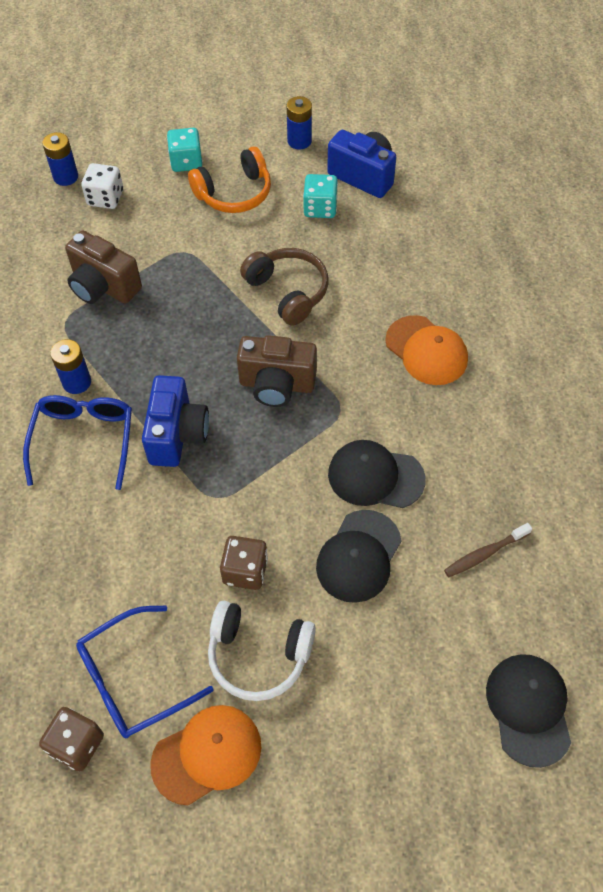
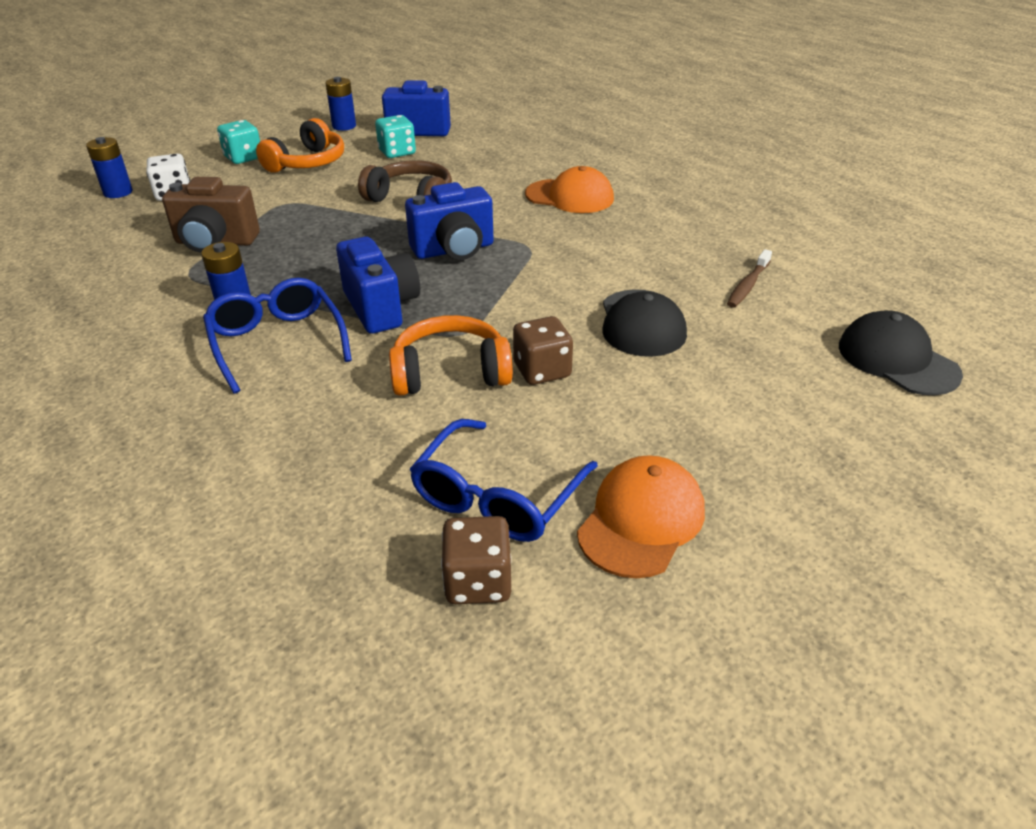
camera: 30 degrees left, 20 degrees down
white headphones [208,601,316,701] -> none
brown camera [237,335,317,407] -> blue camera [405,182,494,260]
black cap [328,440,426,508] -> none
none -> orange headphones [389,315,513,396]

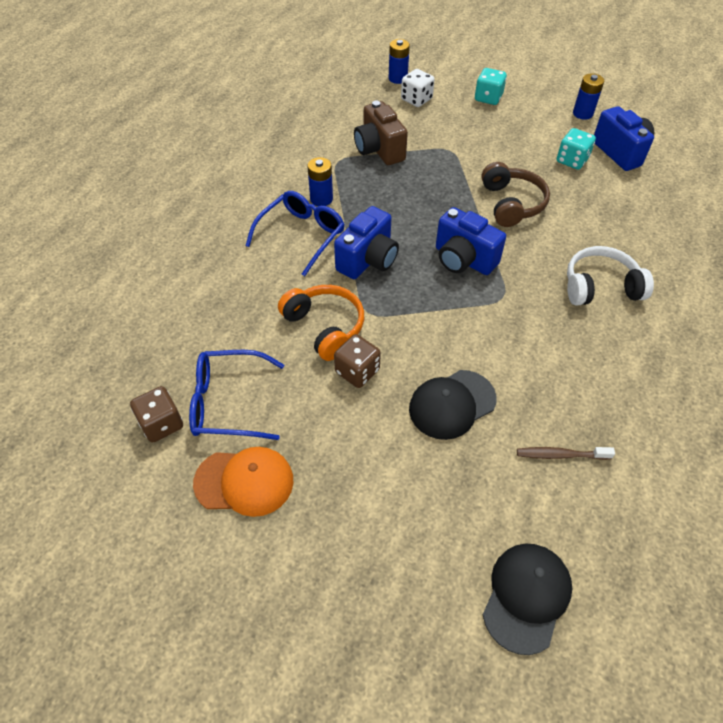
camera: 60 degrees right, 15 degrees up
orange headphones [256,118,344,173] -> none
orange cap [525,166,614,213] -> white headphones [567,246,654,306]

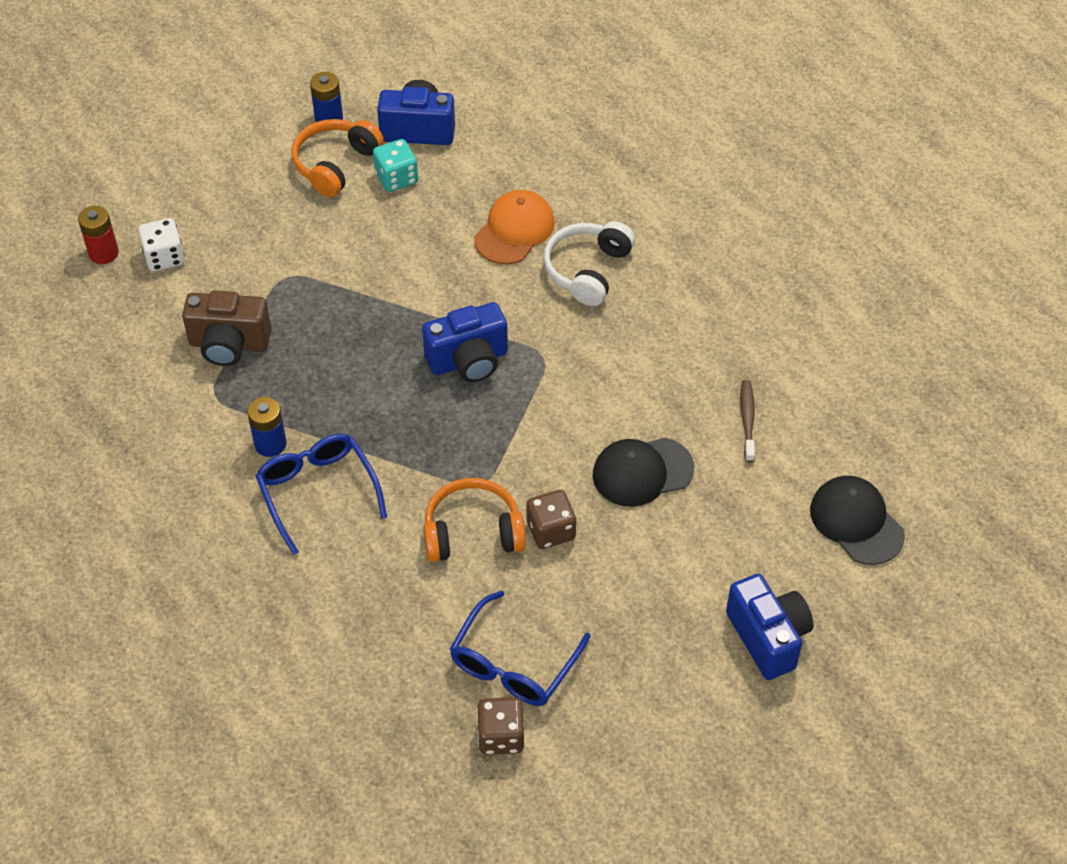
camera: 60 degrees left, 0 degrees up
orange cap [193,447,293,517] -> orange cap moved to [474,190,555,264]
blue camera [334,206,399,279] -> blue camera moved to [726,574,813,680]
blue battery [388,39,410,84] -> red battery [78,206,119,264]
black cap [409,370,496,440] -> black cap turned 75 degrees clockwise [593,438,694,507]
turquoise dice [475,68,507,105] -> none
brown headphones [481,162,550,227] -> none
brown toothbrush [517,447,615,460] -> brown toothbrush turned 150 degrees clockwise [741,380,755,462]
none -> orange headphones [292,119,384,197]

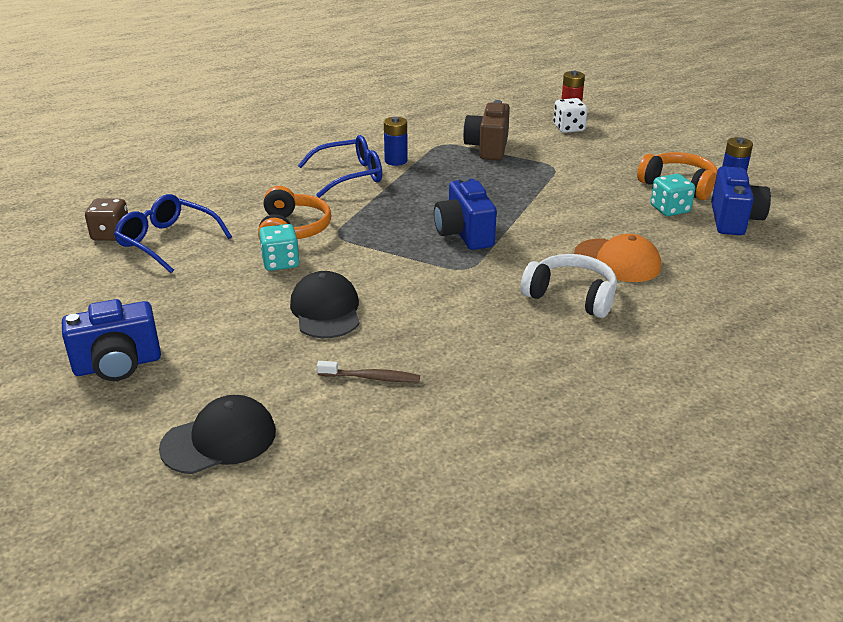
camera: 95 degrees right, 20 degrees down
brown dice [527,490,576,549] -> turquoise dice [259,224,300,271]

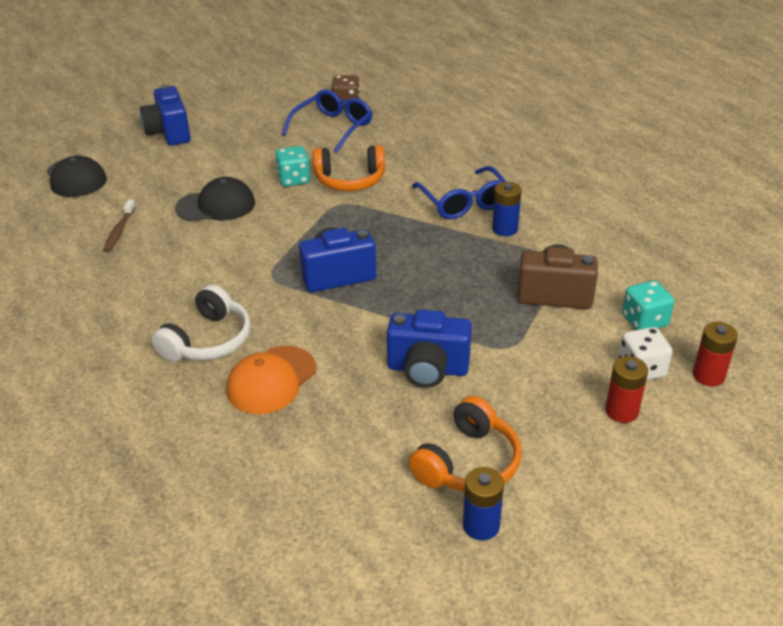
camera: 90 degrees right, 5 degrees up
turquoise dice [650,174,695,216] -> turquoise dice moved to [622,280,675,330]
blue camera [711,166,771,235] -> blue camera moved to [387,309,472,387]
none -> red battery [605,356,648,423]

